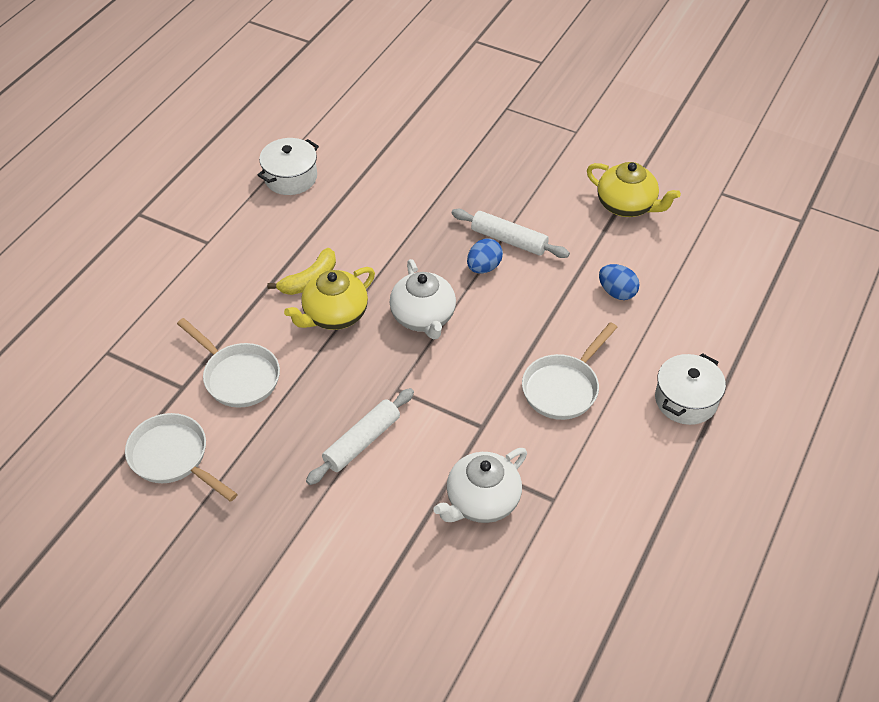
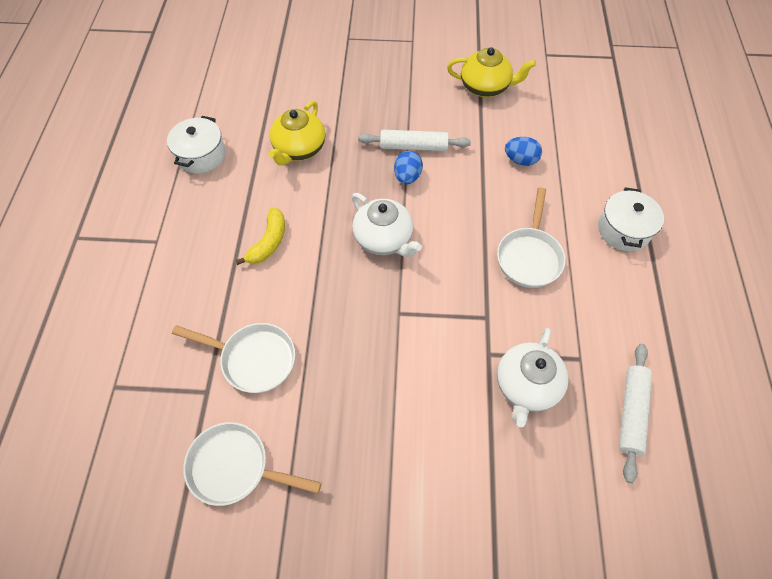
camera: 25 degrees left, 10 degrees up
yellow teapot [284,267,375,330] -> yellow teapot moved to [268,101,325,166]
white rolling pin [306,388,414,485] -> white rolling pin moved to [619,344,652,483]

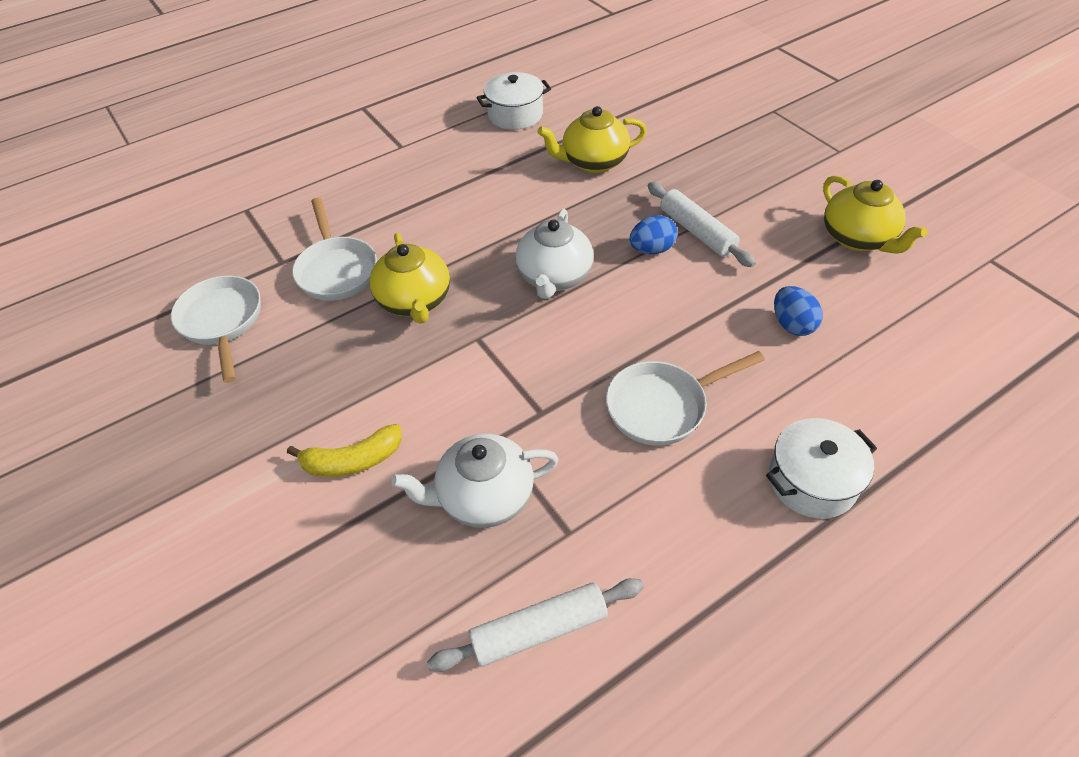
camera: 55 degrees right, 10 degrees down
yellow banana [235,207,285,265] -> yellow banana moved to [287,424,402,477]
none -> yellow teapot [370,233,450,324]

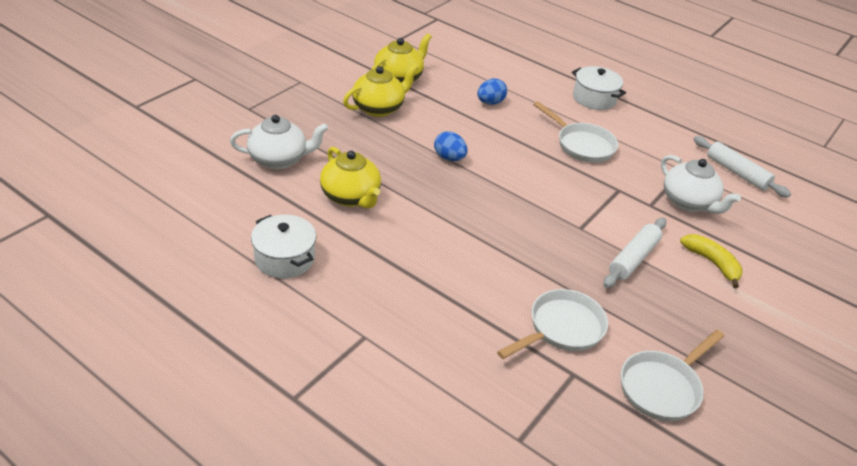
camera: 115 degrees left, 10 degrees down
yellow teapot [370,233,450,324] -> yellow teapot moved to [343,64,419,117]
white teapot [515,209,594,299] -> white teapot moved to [230,115,329,169]
white rolling pin [648,182,756,267] -> white rolling pin moved to [603,218,666,288]

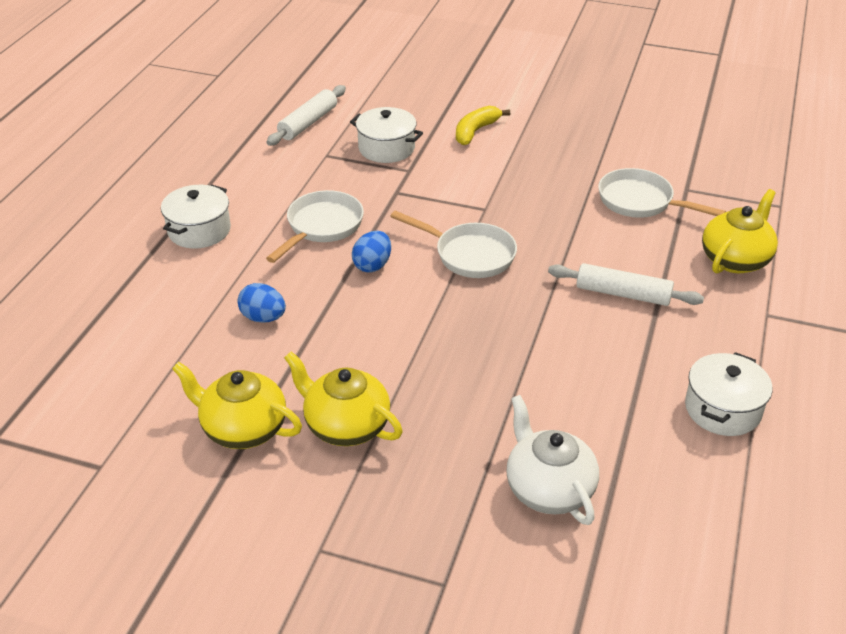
camera: 105 degrees left, 0 degrees up
yellow teapot [320,147,381,209] -> yellow teapot moved to [702,189,778,274]
blue egg [434,131,468,161] -> blue egg moved to [352,231,391,273]
white rolling pin [603,218,666,288] -> white rolling pin moved to [548,263,704,306]
white pan [621,330,724,421] -> white pan moved to [390,211,517,278]
white teapot [661,155,741,214] -> white pot [350,107,423,163]

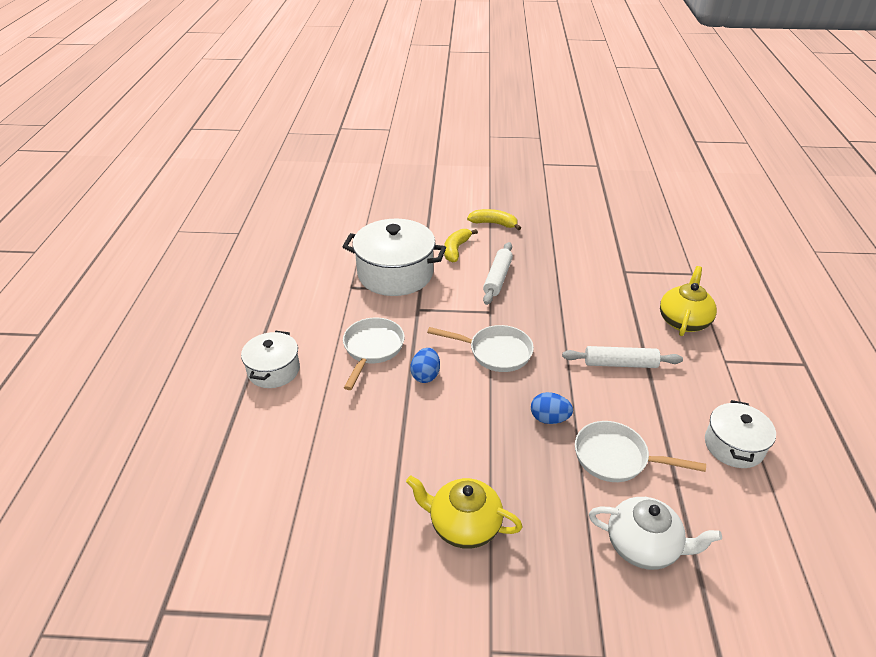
camera: 15 degrees left, 0 degrees up
yellow teapot [172,362,302,449] -> none
blue egg [238,283,286,323] -> blue egg moved to [531,392,573,424]
white rolling pin [267,85,346,146] -> white rolling pin moved to [483,242,513,305]
white pot [350,107,423,163] -> white pot [342,219,446,296], size x1.71
white teapot [506,395,599,525] -> white teapot turned 150 degrees clockwise [589,497,722,570]
white pan [598,168,726,218] -> white pan moved to [575,421,706,482]
none -> yellow banana [467,209,521,230]

